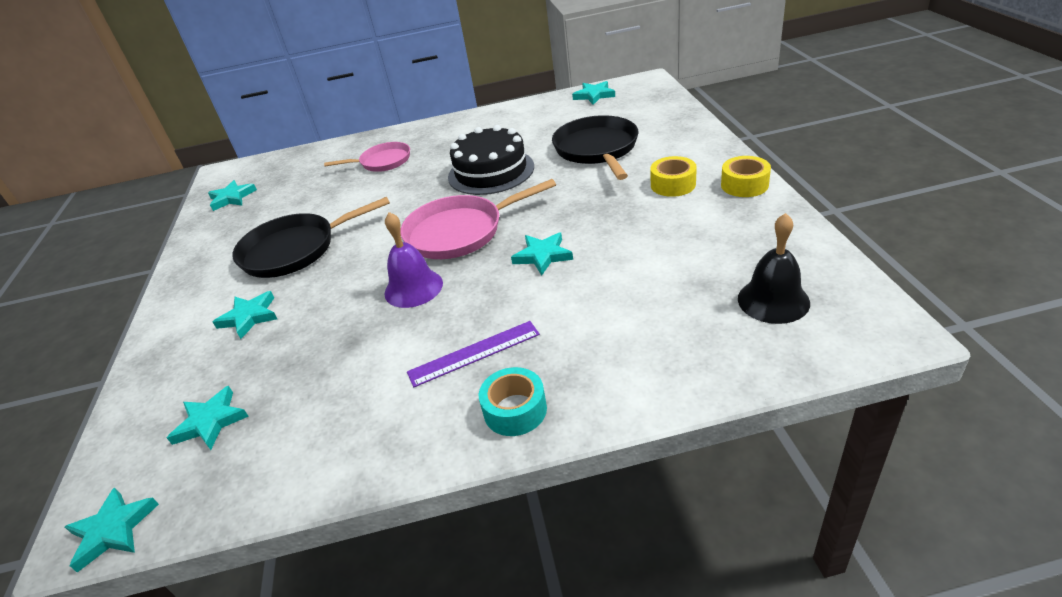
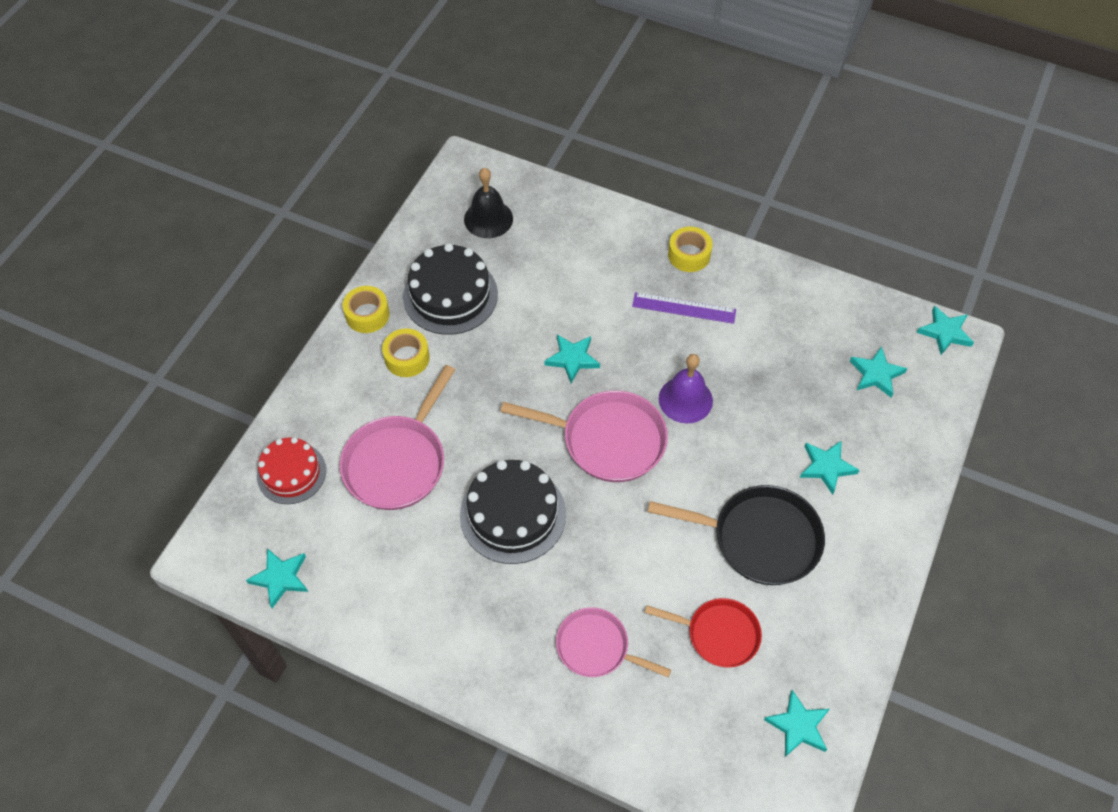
camera: 150 degrees left, 20 degrees up
turquoise tape [479,367,547,436] -> yellow tape [668,227,713,272]
black pan [552,115,639,180] -> pink pan [340,365,455,510]
none -> red cake [257,437,326,504]
none -> black cake [403,243,498,335]
none -> red pan [645,598,762,667]

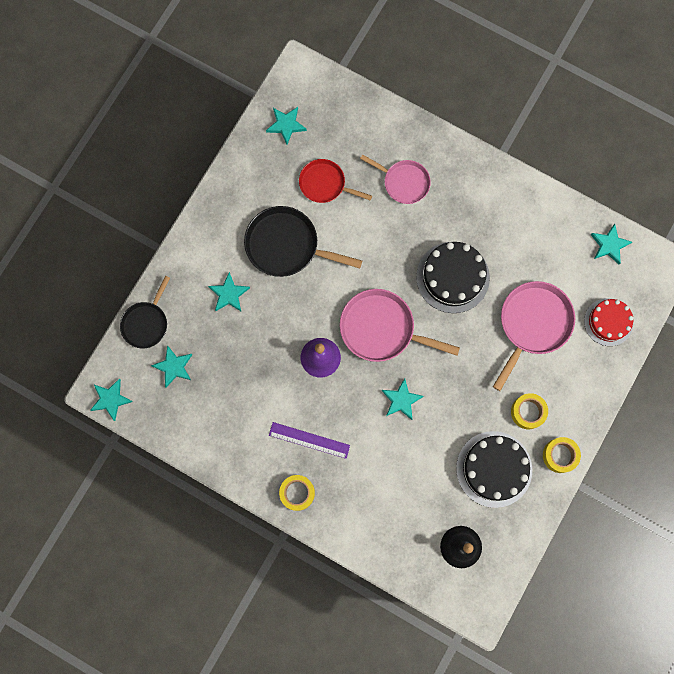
camera: 175 degrees left, 20 degrees up
none -> black pan [120,276,170,348]

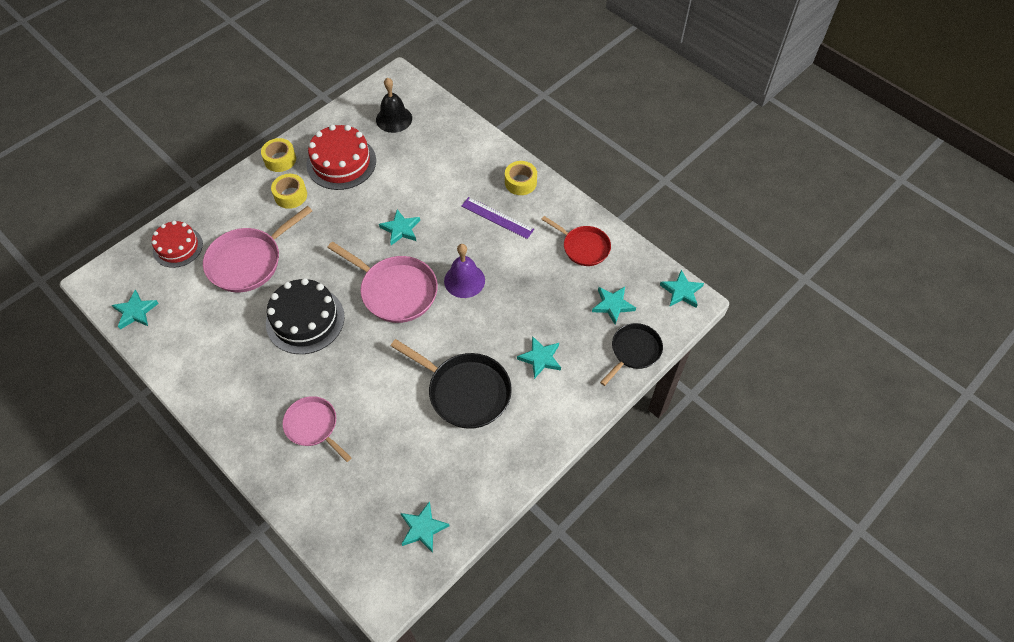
camera: 165 degrees left, 20 degrees down
red pan [299,159,372,203] -> red pan moved to [541,216,611,266]
black cake [456,431,532,508] -> red cake [306,125,376,190]

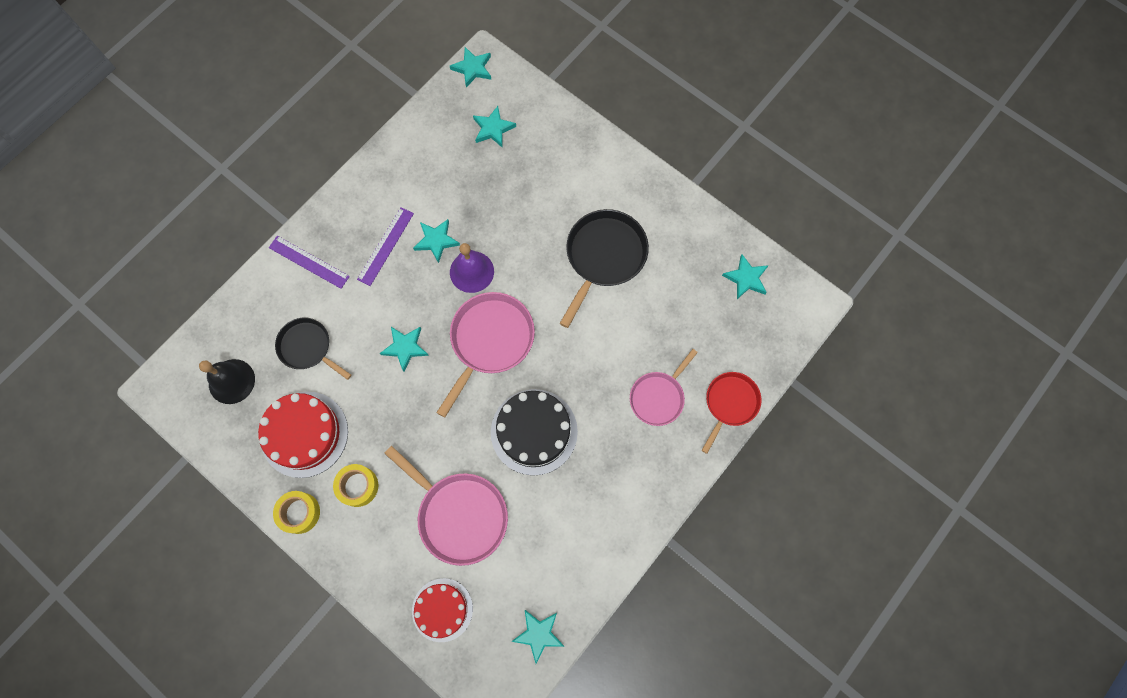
camera: 95 degrees left, 15 degrees up
yellow tape [505,161,537,195] -> none
turquoise star [517,336,561,379] -> turquoise star moved to [413,219,460,263]
red pan [541,216,611,266] -> red pan moved to [701,372,762,454]
black pan [600,323,663,386] -> black pan moved to [275,318,351,380]
none -> purple ruler [269,236,350,289]

